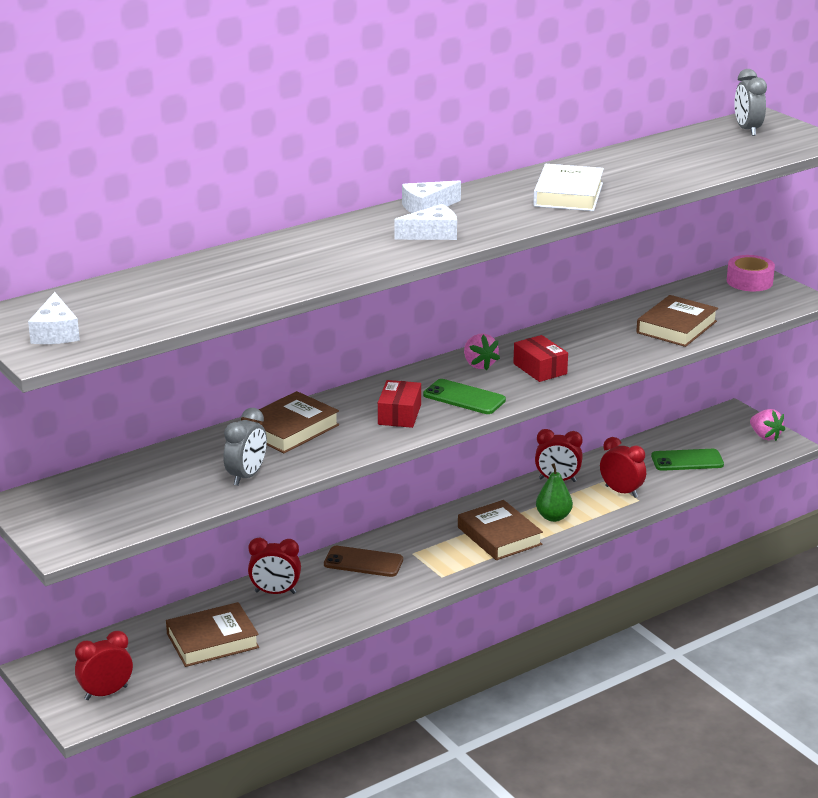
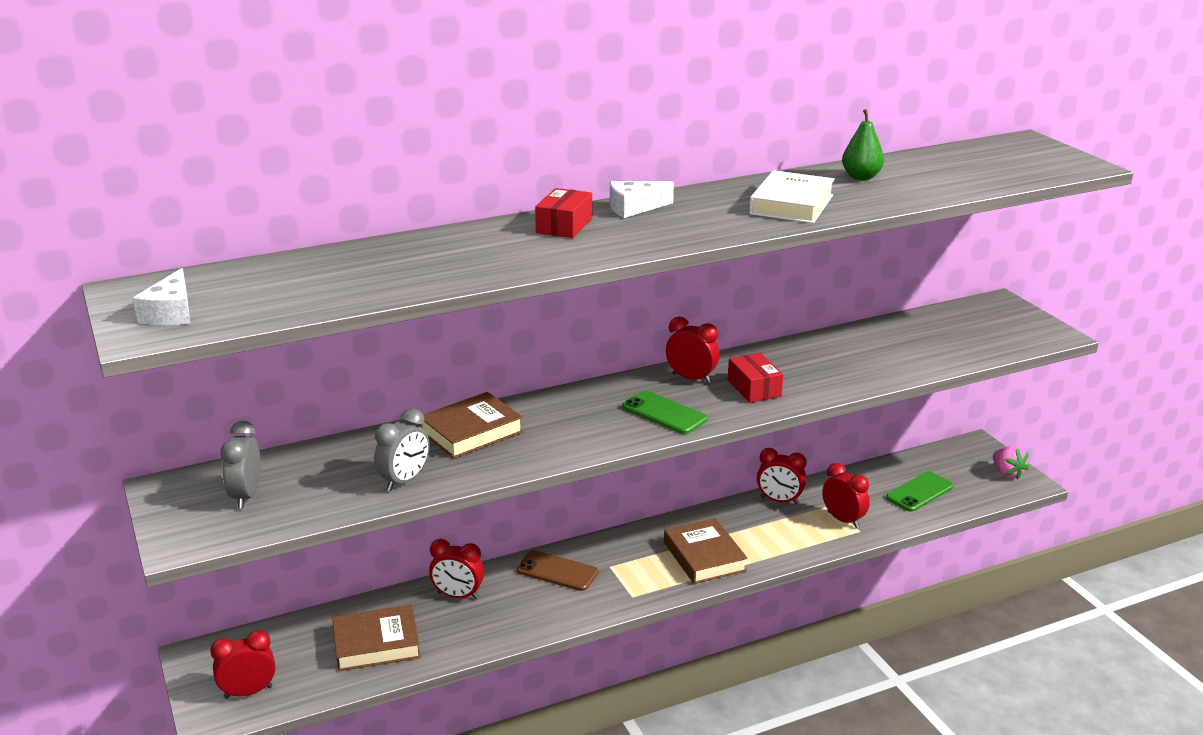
camera: 10 degrees right, 0 degrees up
red box [378,380,421,428] -> red box moved to [535,188,592,238]
white cheese [394,204,457,240] -> none
pink strawberry [464,334,500,371] -> red clock [666,317,720,383]
green pear [536,463,573,522] -> green pear moved to [842,109,884,180]
brown book [636,295,718,347] -> none
green phone [651,449,724,471] -> green phone turned 45 degrees counterclockwise [886,471,954,512]
pink tape [727,255,775,291] -> none
grey clock [734,69,767,136] -> grey clock moved to [220,421,261,508]

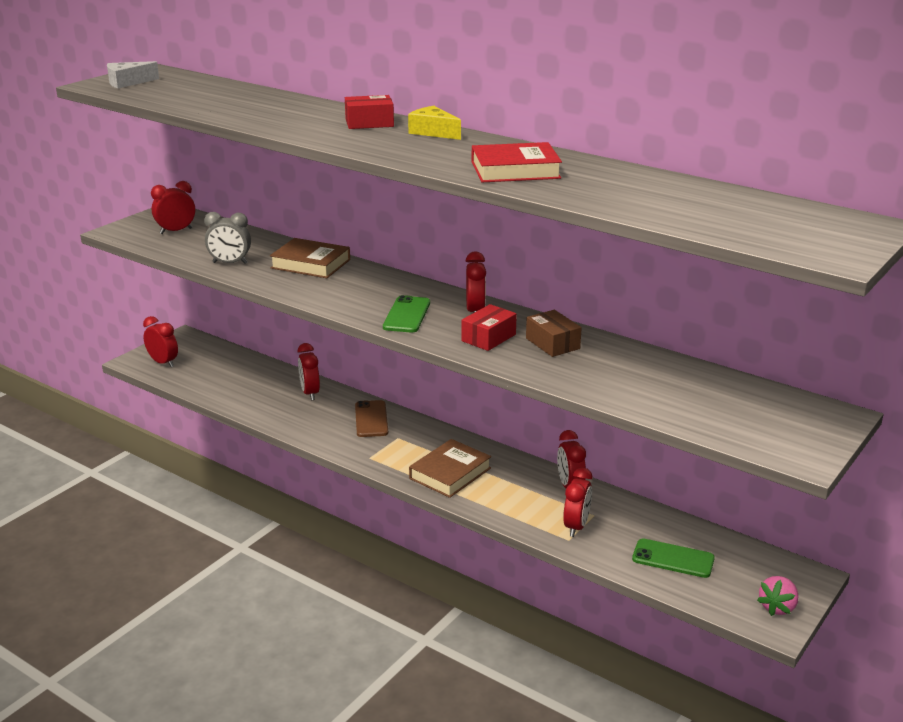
camera: 60 degrees right, 0 degrees up
grey clock [220,421,261,508] -> red clock [151,181,195,234]
brown book [332,605,421,671] -> none
white cheese [610,181,674,218] -> yellow cheese [408,106,461,140]
white book [749,170,835,223] -> red book [472,142,562,182]
green pear [842,109,884,180] -> none
none -> brown box [526,310,582,357]

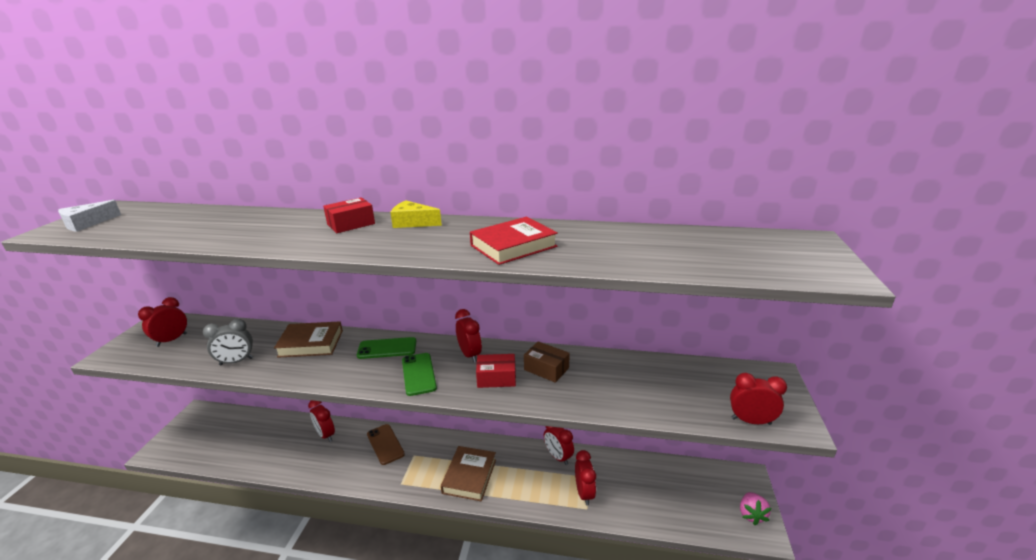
camera: 25 degrees left, 0 degrees up
red clock [143,316,178,367] -> red clock moved to [730,373,787,425]
red box [461,304,517,351] -> red box turned 75 degrees clockwise [476,354,516,388]
green phone [632,539,715,578] -> green phone moved to [357,337,416,359]

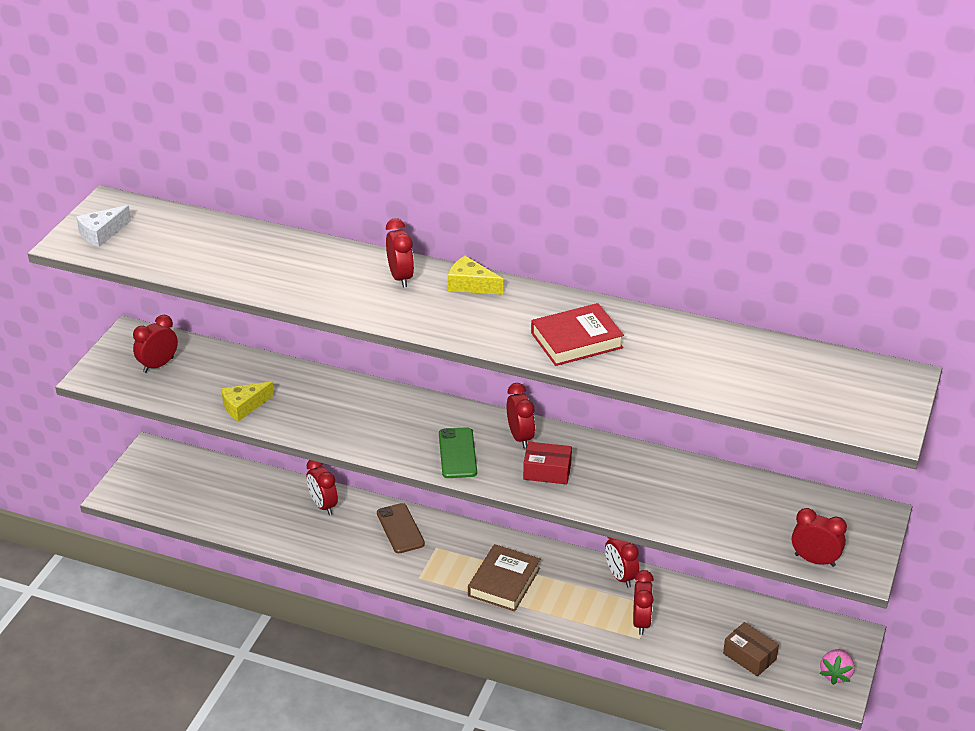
camera: 10 degrees right, 10 degrees up
grey clock [203,319,253,365] -> yellow cheese [221,381,274,422]
brown book [274,321,343,358] -> none
red box [323,197,375,233] -> red clock [386,218,414,287]
green phone [357,337,416,359] -> none
brown box [524,341,570,383] -> brown box moved to [723,622,779,677]

